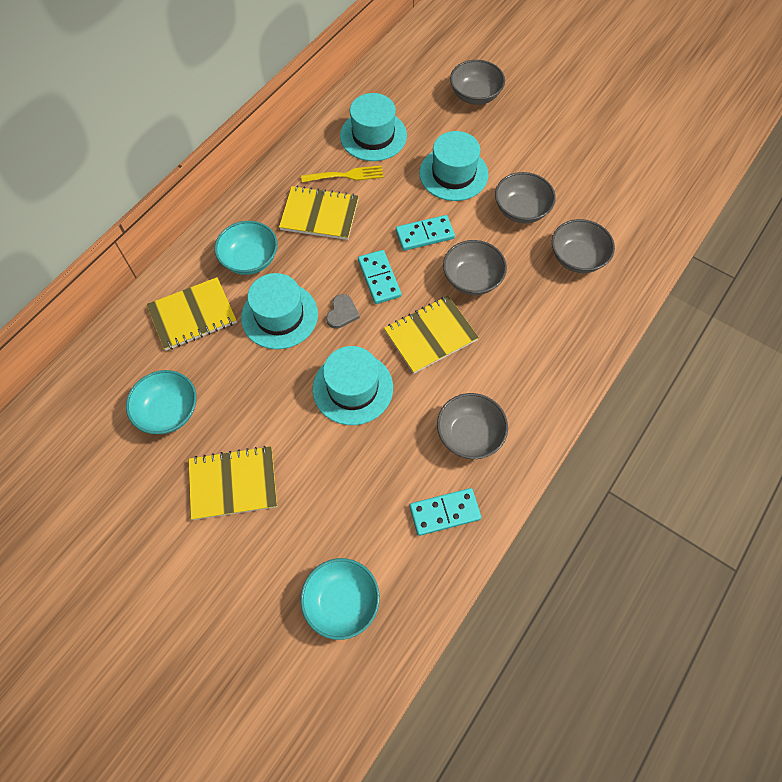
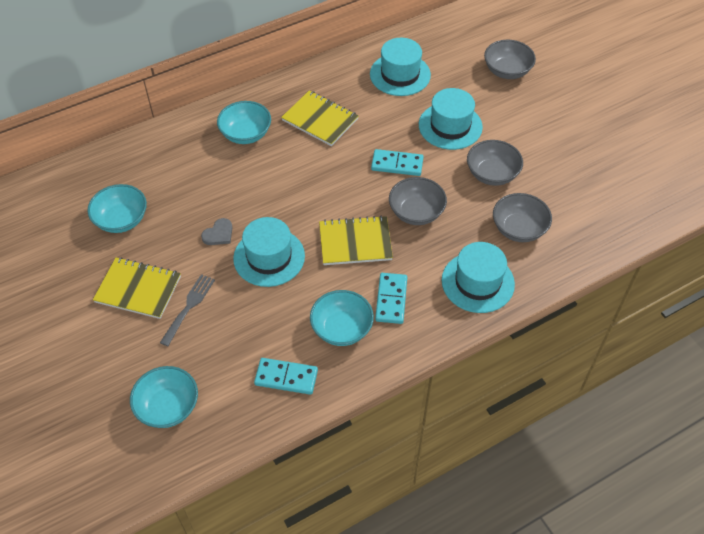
camera: 25 degrees right, 10 degrees down
yellow notebook [147,277,237,351] -> none
turquoise hat [241,273,318,349] -> turquoise hat moved to [442,242,515,313]
yellow fork [301,166,383,182] -> none
grey heart [326,294,360,329] -> grey heart moved to [201,218,233,245]
turquoise domino [358,250,401,304] -> turquoise domino moved to [375,273,407,324]
grey bowl [437,393,508,459] -> turquoise bowl [310,290,374,346]
none -> grey fork [160,274,215,346]

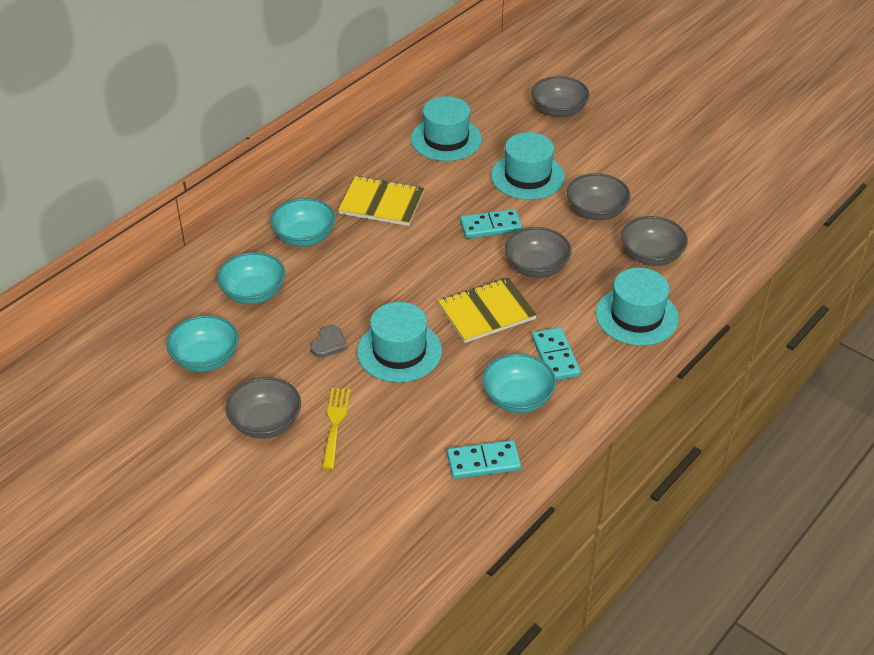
camera: 20 degrees left, 10 degrees down
yellow notebook [93,257,181,319] -> grey bowl [226,377,301,439]
turquoise bowl [130,366,198,428] -> turquoise bowl moved to [217,252,285,304]
grey fork [160,274,215,346] -> yellow fork [322,388,350,470]

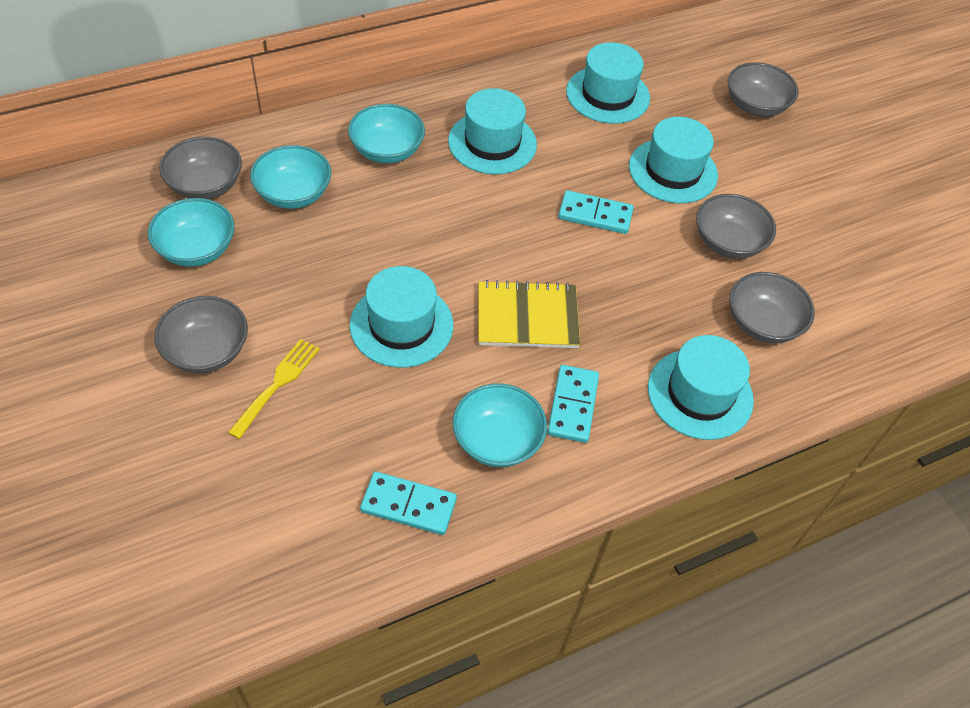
camera: 20 degrees right, 10 degrees up
grey heart [311,325,348,358] -> none
yellow notebook [338,176,425,226] -> turquoise hat [448,88,537,174]
grey bowl [505,227,572,278] -> grey bowl moved to [159,137,242,199]

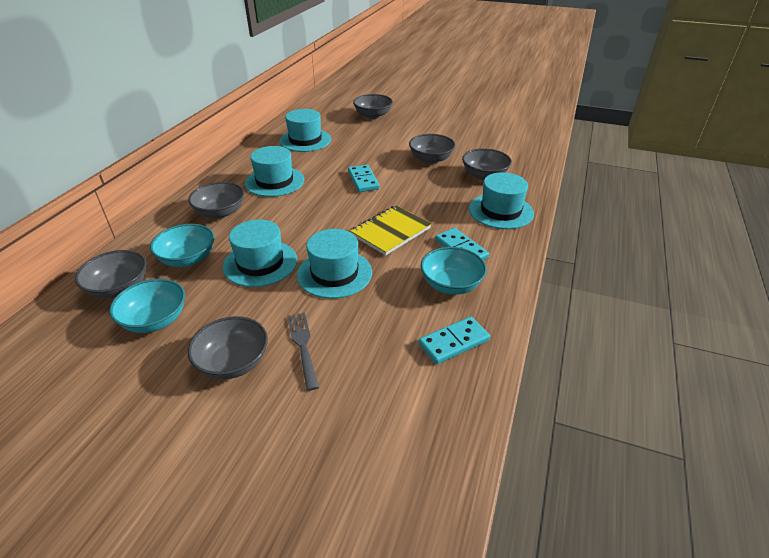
camera: 40 degrees left, 15 degrees down
yellow fork [228,339,320,439] -> grey fork [287,312,319,391]
turquoise bowl [348,104,425,163] -> grey bowl [188,182,244,219]
turquoise domino [558,190,634,234] -> turquoise domino turned 75 degrees counterclockwise [348,165,380,192]
turquoise hat [629,117,718,203] -> turquoise hat moved to [223,219,297,287]

